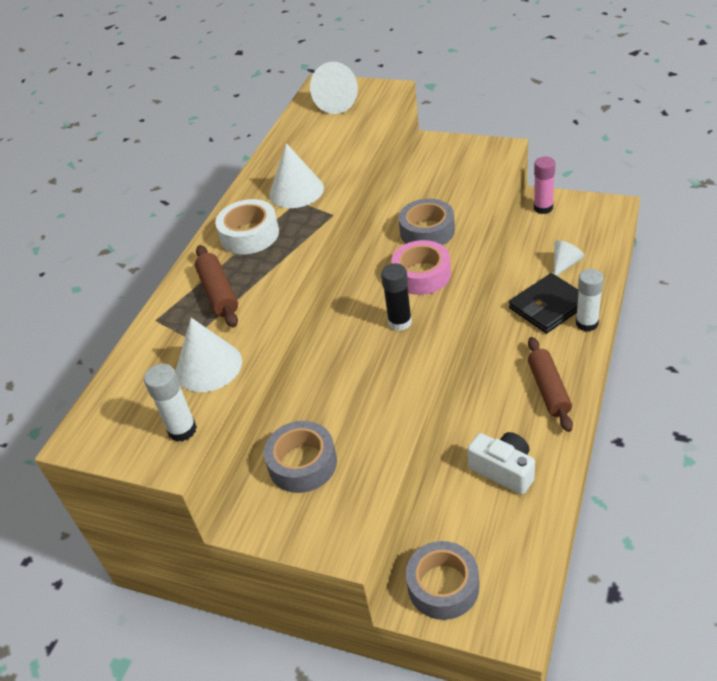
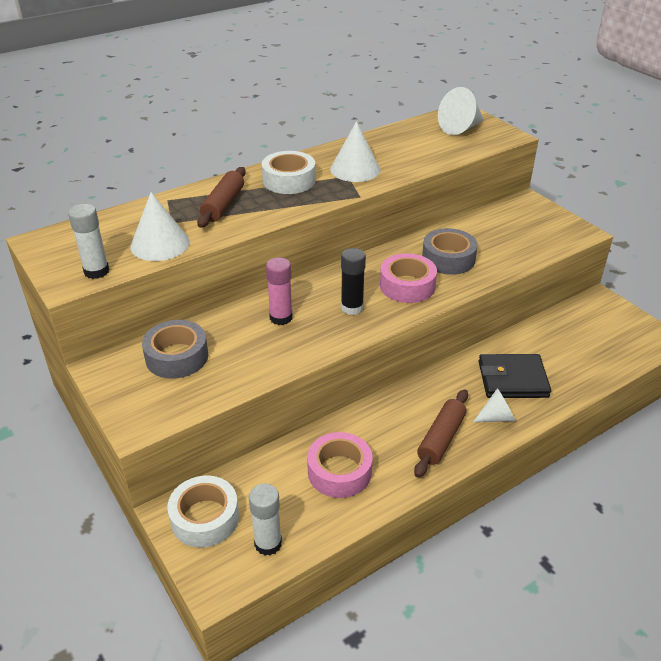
camera: 30 degrees right, 5 degrees down
grey tape [406,541,479,620] -> white tape [167,476,239,548]
white camera [467,432,535,495] -> pink tape [307,432,372,498]
pink glue stick [534,157,555,214] -> pink glue stick moved to [266,257,293,325]
white cone [554,240,585,276] -> white cone moved to [473,388,516,422]
white glue stick [576,269,604,331] -> white glue stick moved to [249,484,282,556]

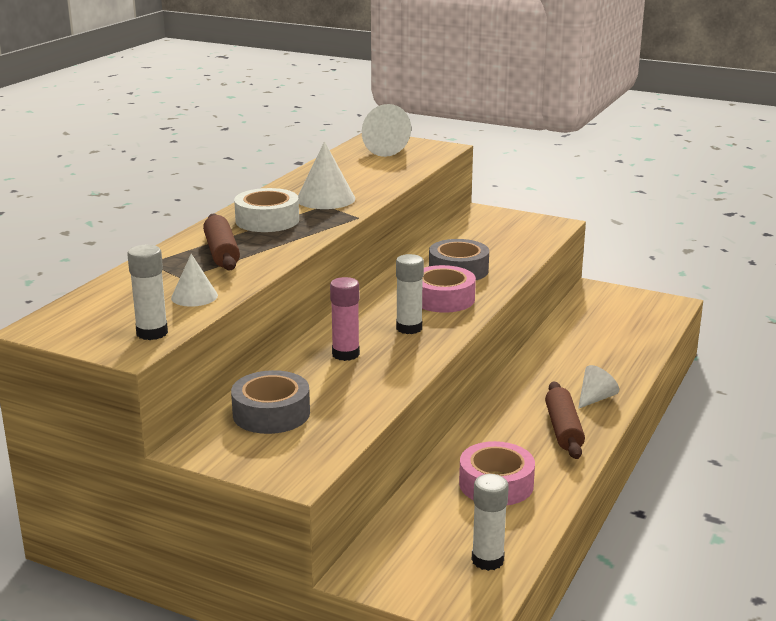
camera: 30 degrees left, 15 degrees down
white cone [130,192,190,261] -> white cone [171,254,218,307], size x0.64
white tape [167,476,239,548] -> none
black glue stick [341,248,366,315] -> white glue stick [396,254,424,334]
black wallet [479,354,551,398] -> none

